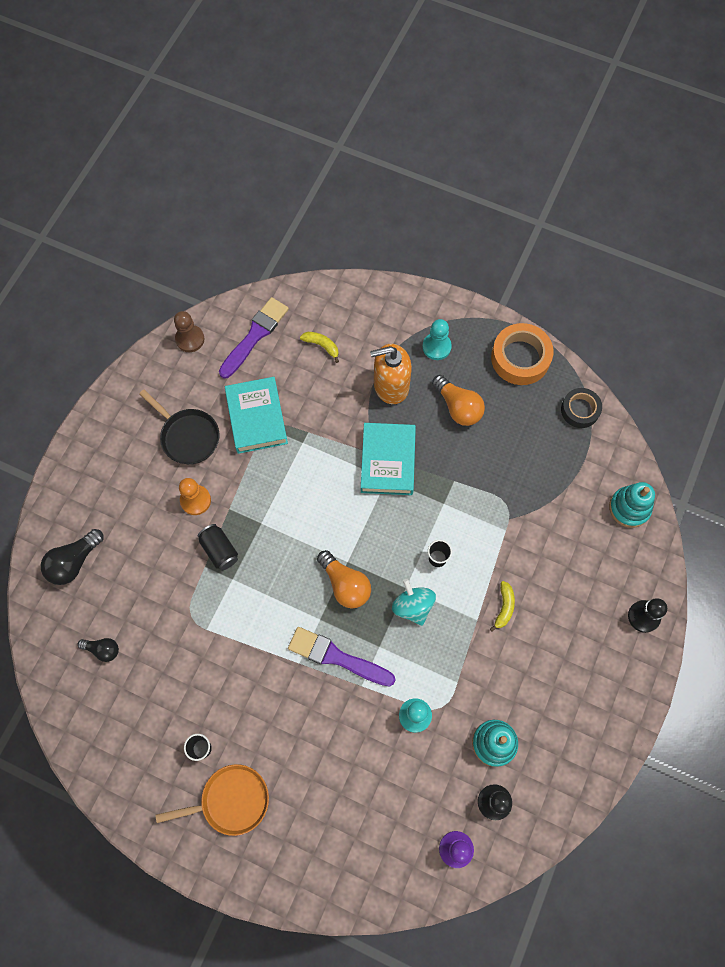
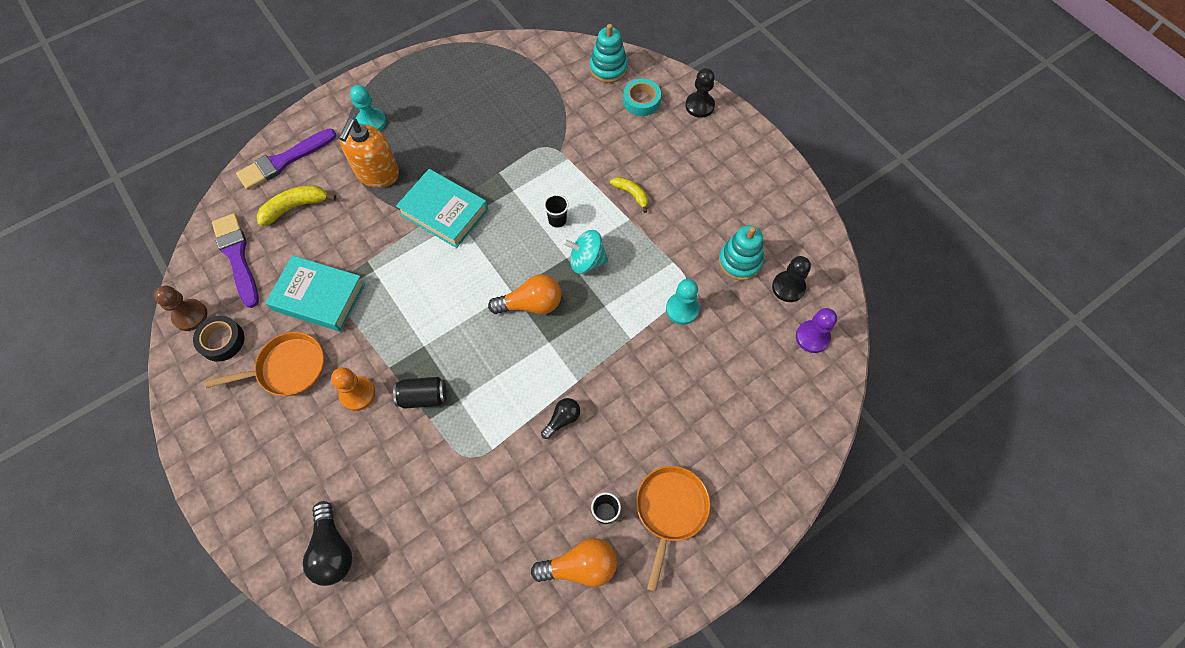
camera: 60 degrees left, 5 degrees down
black light bulb [78,638,119,662] -> black light bulb moved to [541,398,580,439]
black pan [139,389,219,464] -> orange pan [205,332,324,396]
purple brush [288,627,396,687] -> purple brush moved to [236,128,336,190]
yellow banana [300,332,339,363] -> yellow banana [257,185,336,226], size x1.53
orange light bulb [432,375,485,426] -> orange light bulb moved to [531,538,617,587]
orange tape [491,323,554,385] -> none
black tape [561,388,602,428] -> black tape moved to [193,316,245,362]
none -> turquoise tape [623,79,661,116]

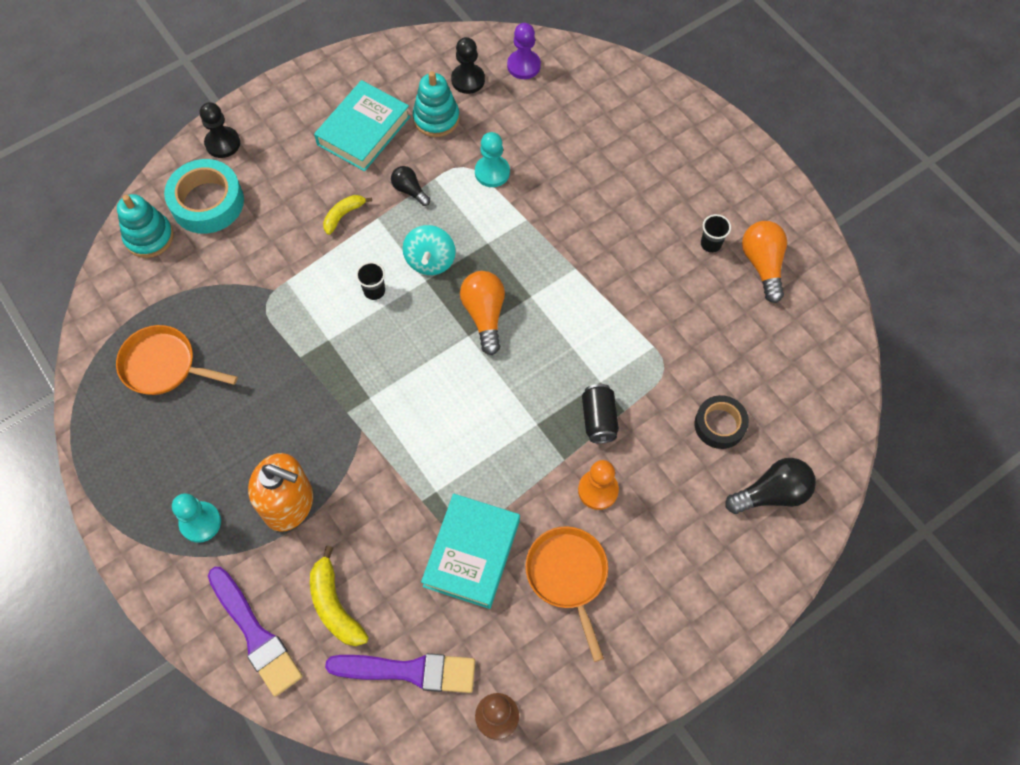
camera: 90 degrees left, 0 degrees up
black tape [193,316,245,362] -> black tape moved to [694,395,749,449]
purple brush [212,213,259,308] -> purple brush turned 150 degrees counterclockwise [325,653,475,693]
turquoise book [396,169,488,248] -> turquoise book moved to [314,80,411,171]
black light bulb [541,398,580,439] -> black light bulb moved to [391,166,430,206]
turquoise tape [623,79,661,116] -> turquoise tape [164,159,244,234], size x1.57
orange pan [636,466,710,592] -> orange pan moved to [116,325,238,395]

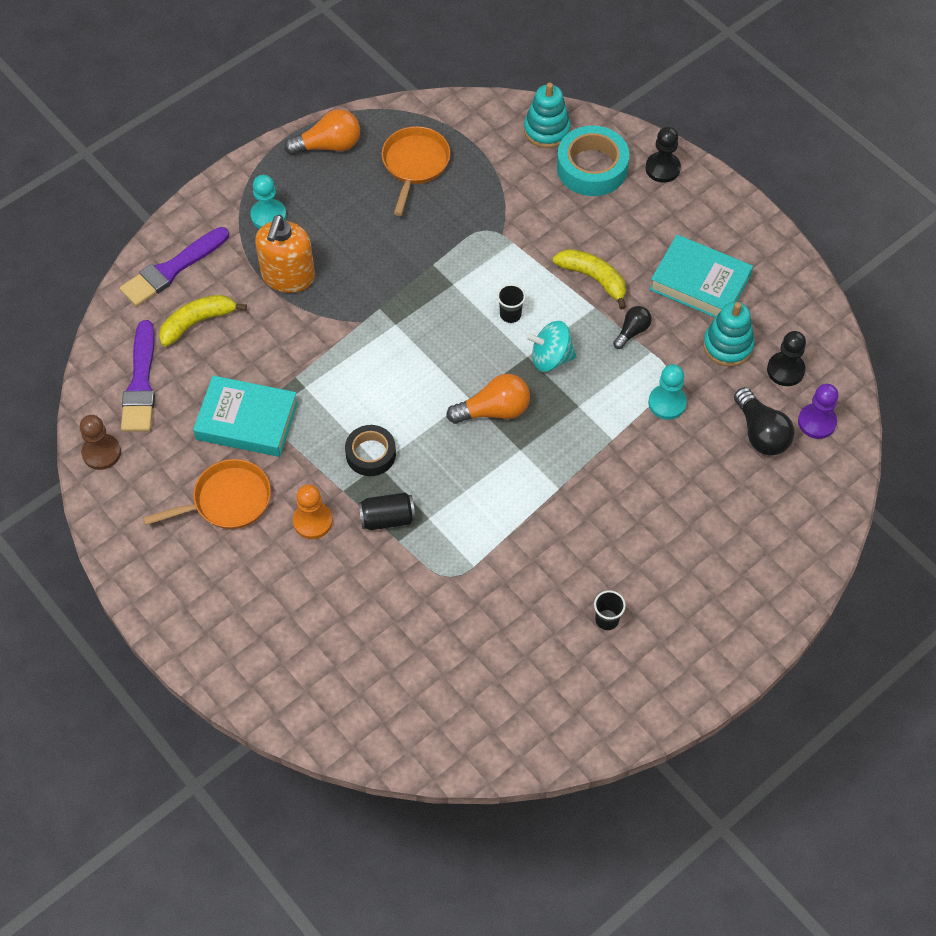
camera: 85 degrees right, 5 degrees down
yellow banana [323,195,372,235] -> yellow banana [553,249,626,309], size x1.53
black tape [694,395,749,449] -> black tape moved to [345,425,396,476]
black light bulb [725,458,816,514] -> black light bulb moved to [734,387,795,456]
orange light bulb [742,221,787,303] -> orange light bulb moved to [284,109,360,155]

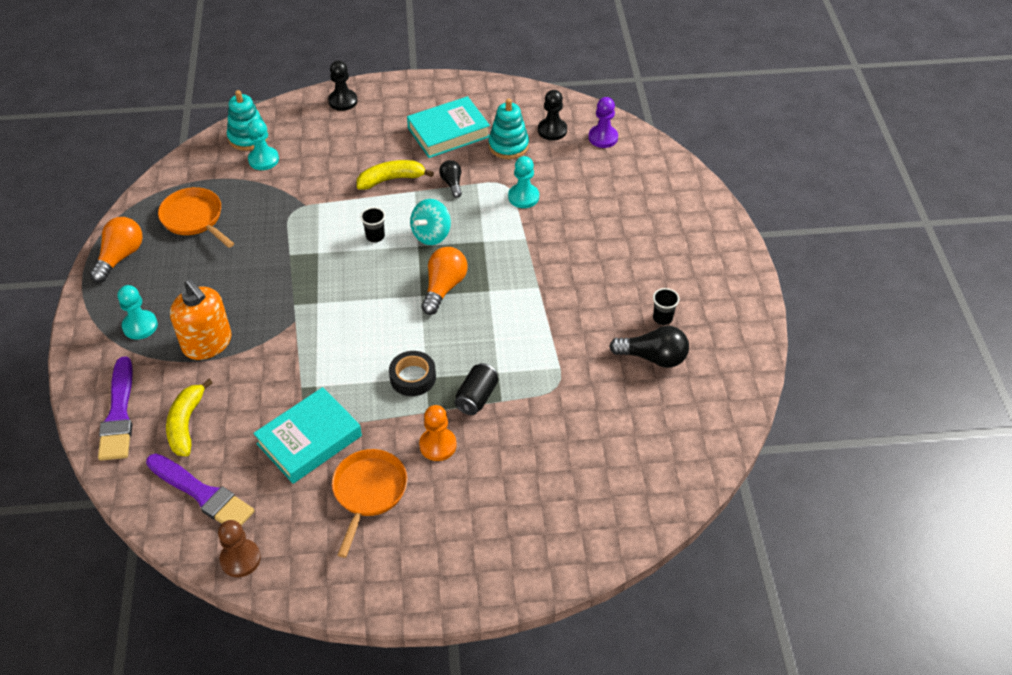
camera: 55 degrees left, 10 degrees down
turquoise tape [557,125,630,196] -> none
black light bulb [734,387,795,456] -> black light bulb moved to [609,326,689,368]
none -> turquoise pawn [248,119,279,170]

